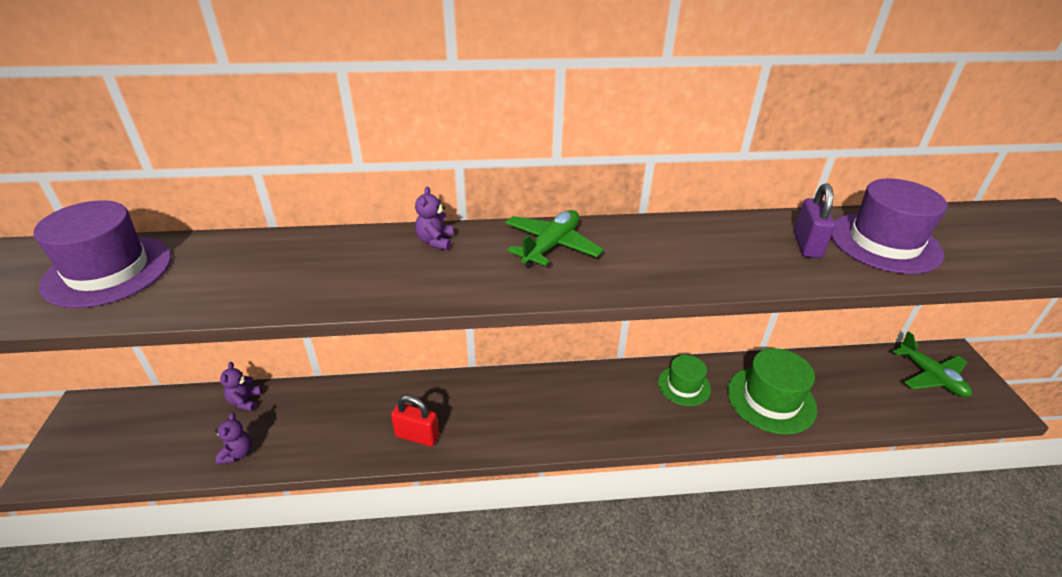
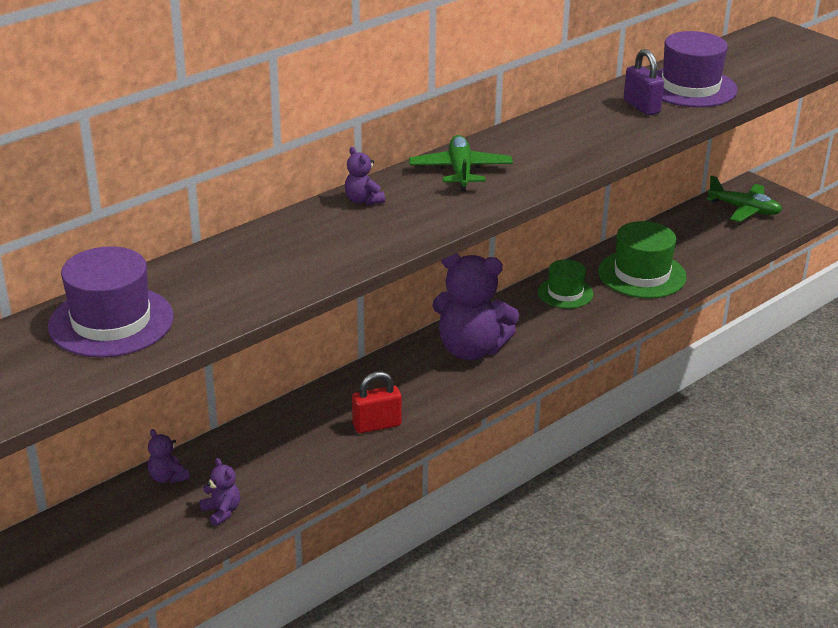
camera: 35 degrees left, 5 degrees down
none -> purple teddy bear [432,253,519,360]

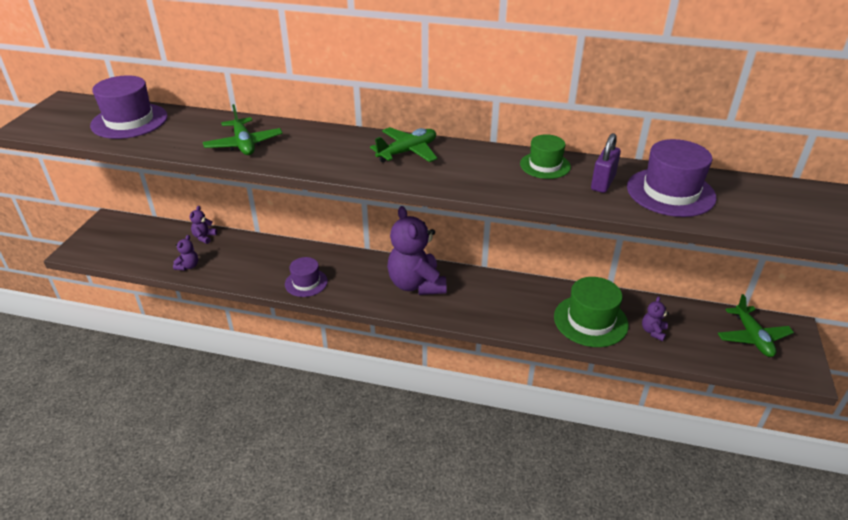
camera: 55 degrees right, 5 degrees up
purple teddy bear [345,147,385,205] -> purple teddy bear moved to [642,296,669,341]
red padlock [352,372,402,433] -> purple hat [285,257,328,297]
green hat [538,259,593,309] -> green hat moved to [520,134,571,179]
none -> green plane [203,104,283,155]

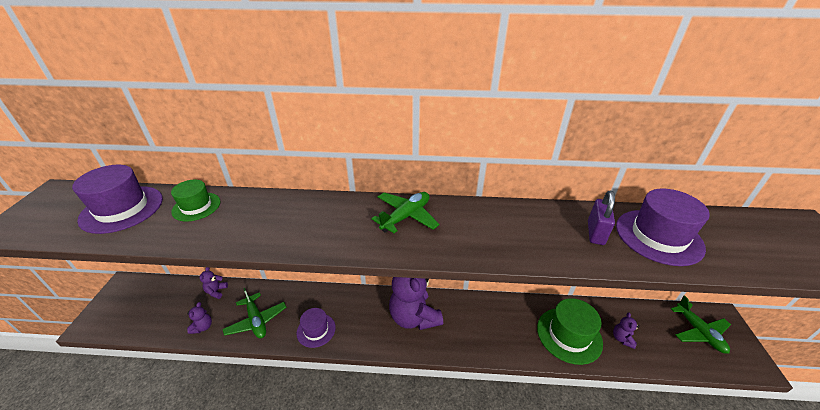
camera: 10 degrees left, 0 degrees up
green plane [203,104,283,155] -> green plane moved to [223,288,287,338]
green hat [520,134,571,179] -> green hat moved to [171,180,220,222]

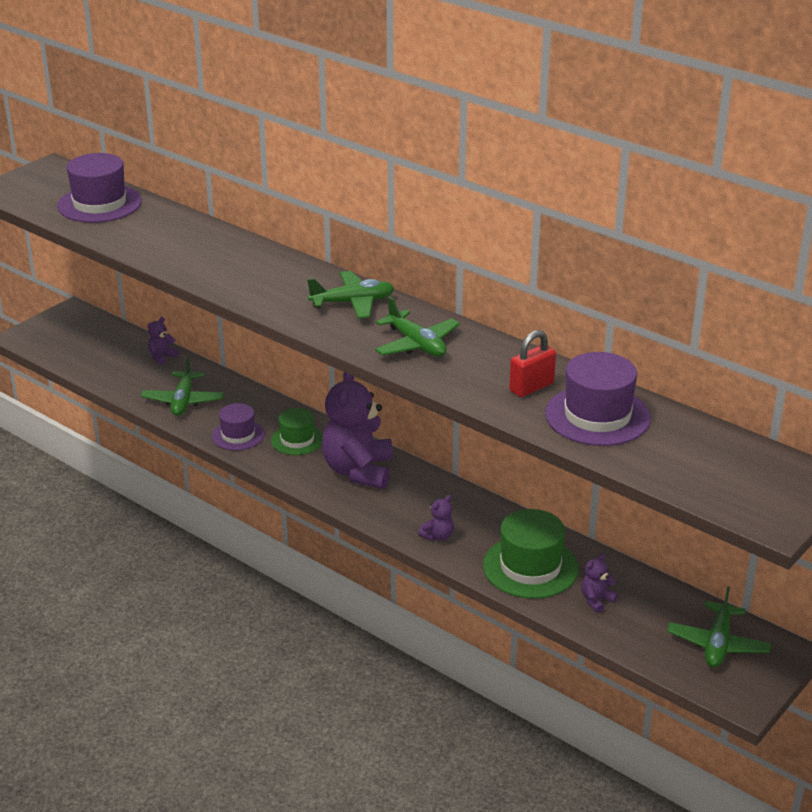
camera: 35 degrees right, 5 degrees down
green hat [171,180,220,222] -> green hat moved to [271,408,323,455]
purple teddy bear [187,302,212,334] -> purple teddy bear moved to [418,495,454,541]
purple padlock [588,191,615,245] -> red padlock [509,330,556,397]
none -> green plane [375,296,460,357]

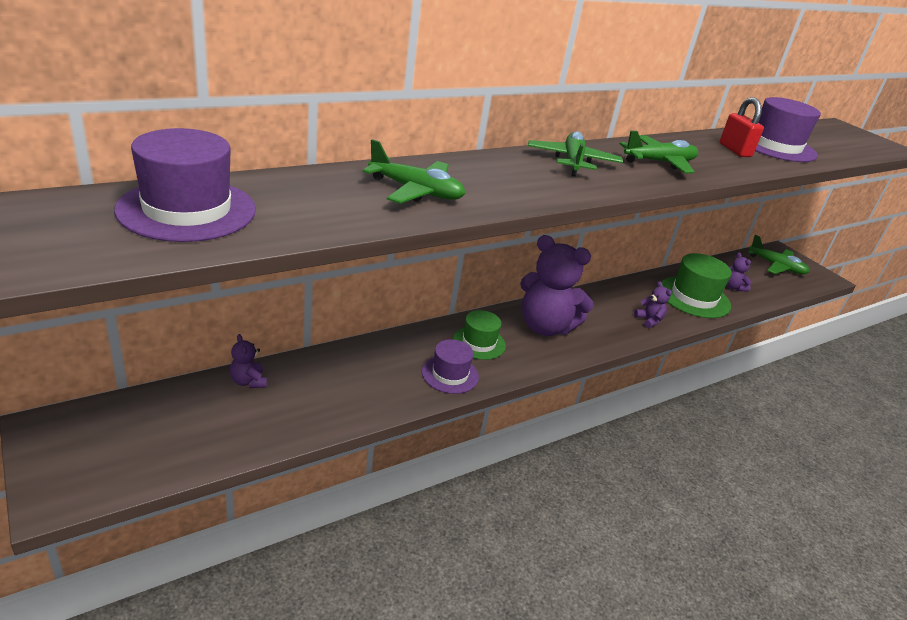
camera: 75 degrees left, 0 degrees up
green plane [141,356,224,416] -> green plane moved to [363,139,465,204]

